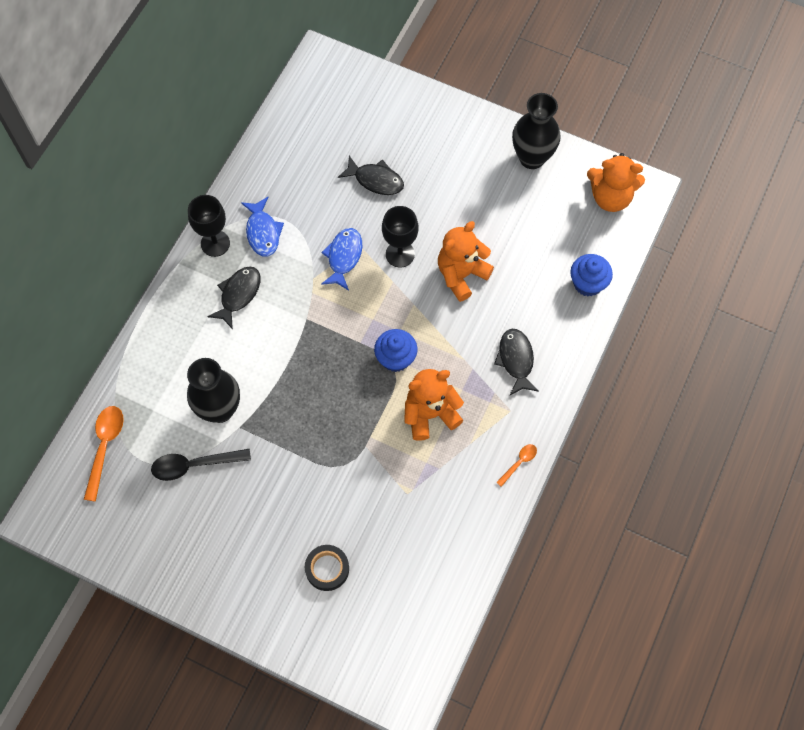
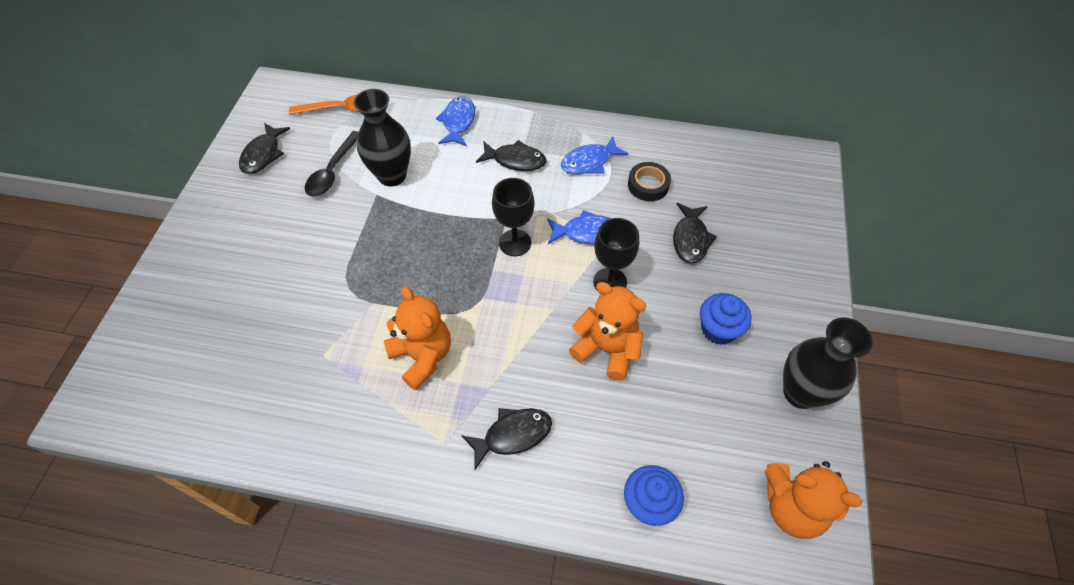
camera: 75 degrees right, 10 degrees down
black spoon [151,449,251,481] -> black spoon turned 135 degrees counterclockwise [305,131,359,197]
black goblet [188,195,230,257] -> black goblet moved to [492,178,534,256]
black tape [305,545,349,591] -> black tape moved to [628,162,671,201]
blue cupcake [374,329,418,372] -> blue cupcake moved to [700,293,752,345]
orange spoon [496,444,537,487] -> none
orange teddy bear [587,153,645,212] -> orange teddy bear turned 60 degrees counterclockwise [765,461,862,539]
none -> black fish [239,123,290,174]
none -> blue fish [436,96,475,146]

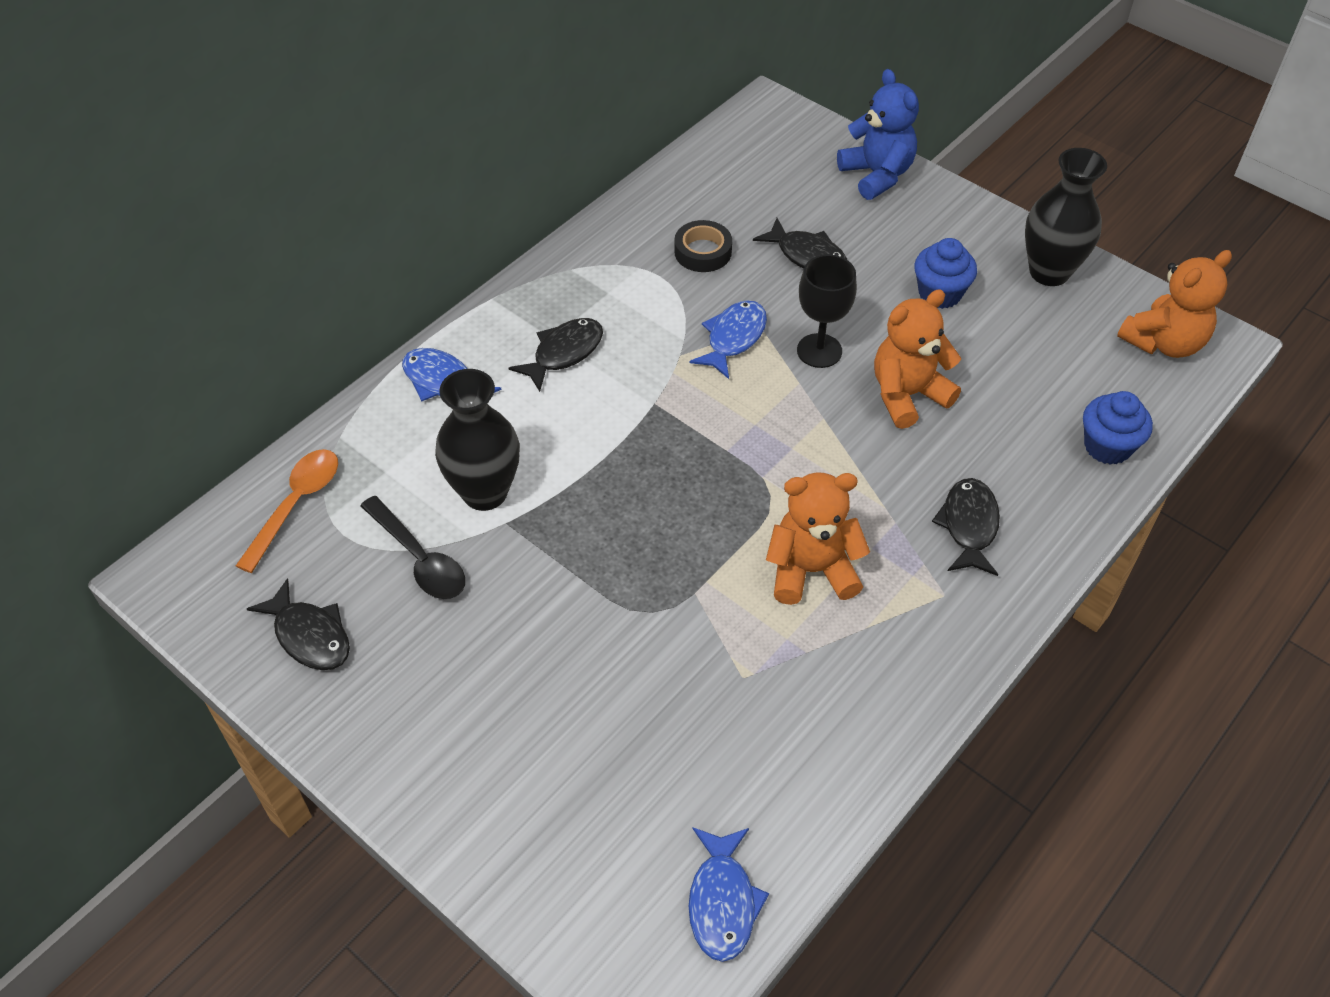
camera: 60 degrees left, 5 degrees down
black goblet [492,178,534,256] -> none
blue fish [561,136,629,174] -> blue fish moved to [689,828,769,962]
none -> blue teddy bear [837,69,919,200]

